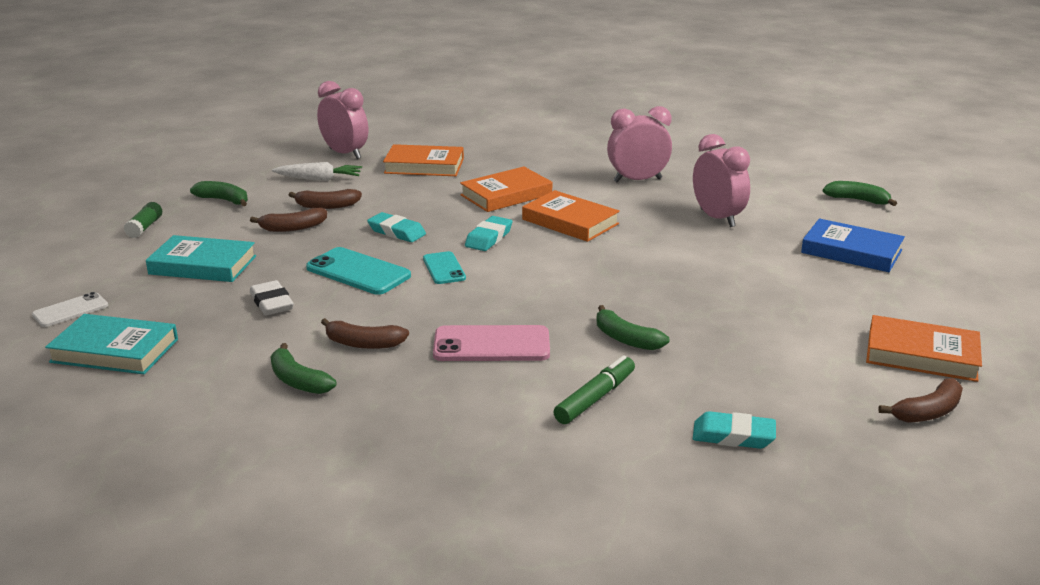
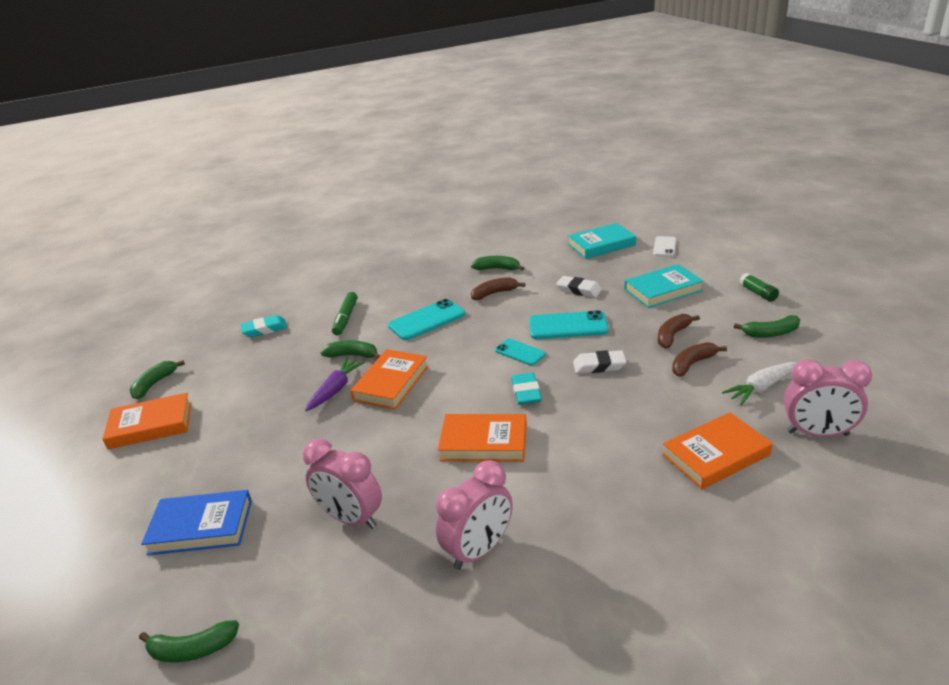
camera: 150 degrees right, 5 degrees up
turquoise eraser [367,212,426,242] -> white eraser [573,350,626,374]
pink phone [433,325,550,361] -> turquoise phone [388,299,465,340]
orange book [460,166,552,212] -> orange book moved to [350,349,428,410]
brown banana [878,378,963,423] -> green banana [130,360,185,399]
none -> purple carrot [305,358,365,411]

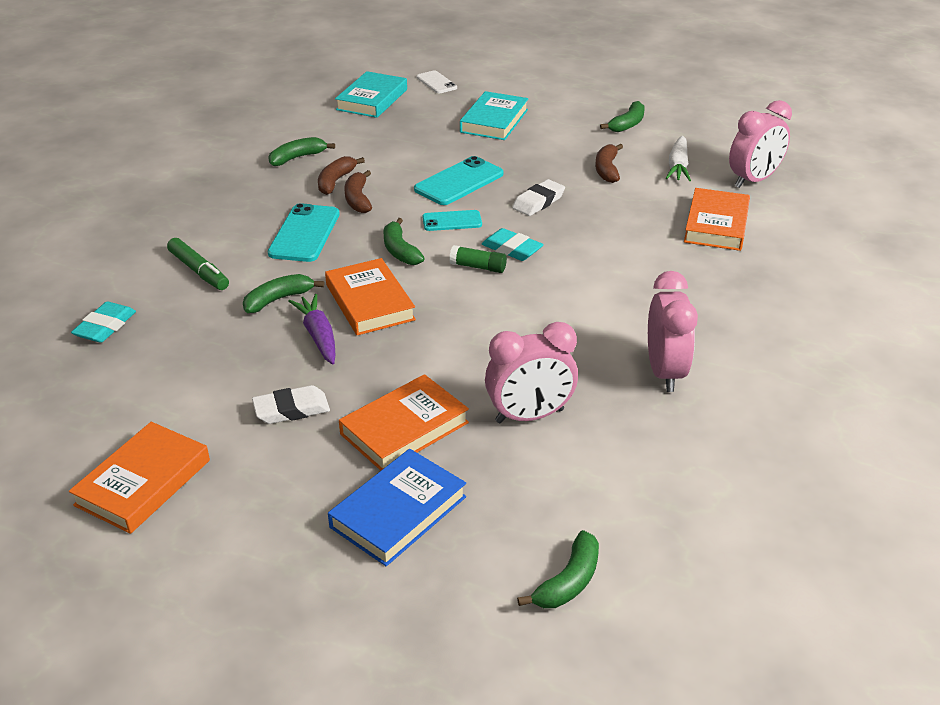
camera: 50 degrees left, 5 degrees up
green banana [130,360,185,399] -> green banana moved to [384,218,425,265]
orange book [438,414,527,462] -> orange book moved to [339,374,469,471]
white eraser [556,276,602,298] -> white eraser moved to [252,385,330,424]
brown banana [658,314,700,349] -> brown banana moved to [344,170,372,213]
green glue stick [739,273,779,302] -> green glue stick moved to [449,245,507,273]

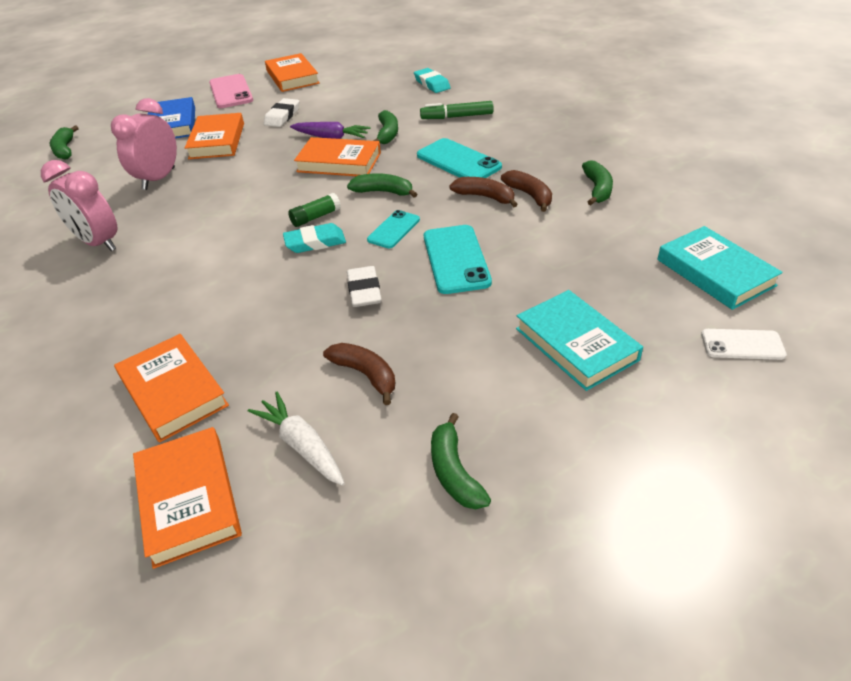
camera: 130 degrees right, 5 degrees up
pink clock [729,100,792,188] -> orange book [133,427,242,569]
none -> pink phone [209,74,253,108]

